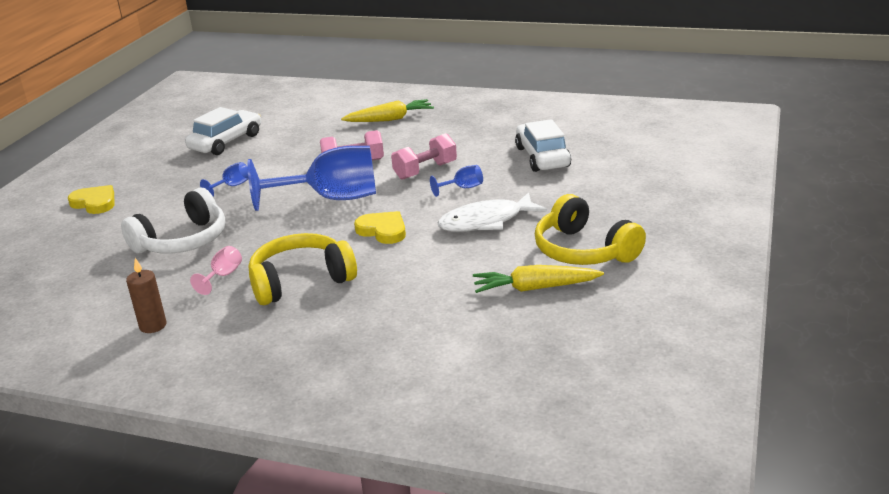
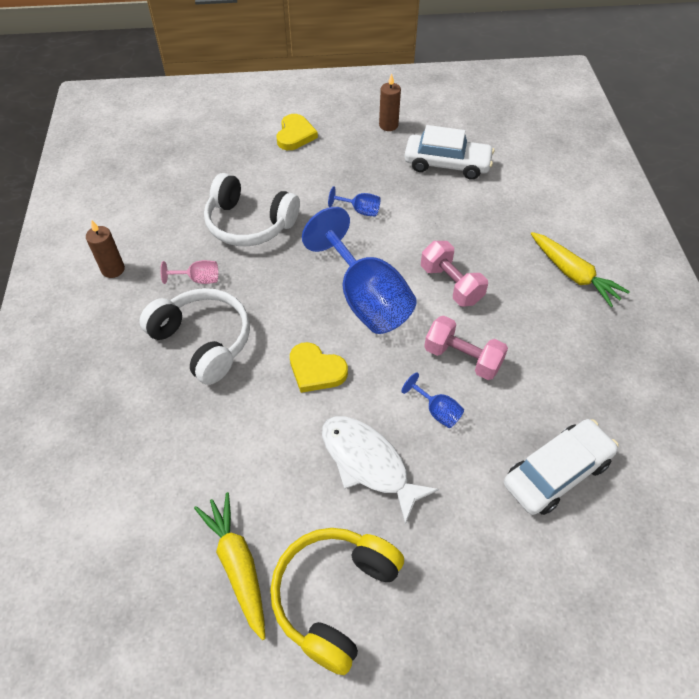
camera: 65 degrees right, 25 degrees up
yellow headphones [249,233,357,305] -> white headphones [139,288,250,385]
yellow heart [354,211,406,244] -> yellow heart turned 105 degrees clockwise [290,342,348,393]
none -> brown candle [379,74,401,131]

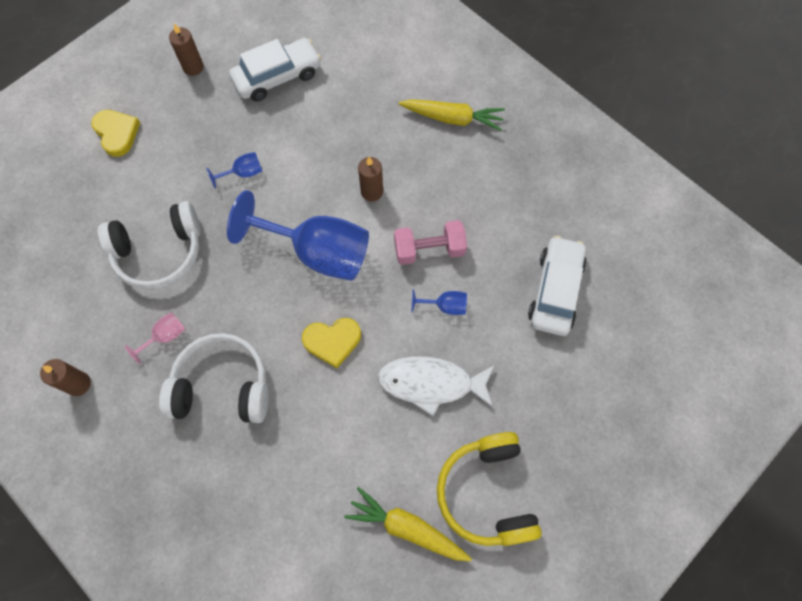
camera: 40 degrees left, 15 degrees up
pink dumbbell [421,241,488,307] -> brown candle [358,157,383,202]

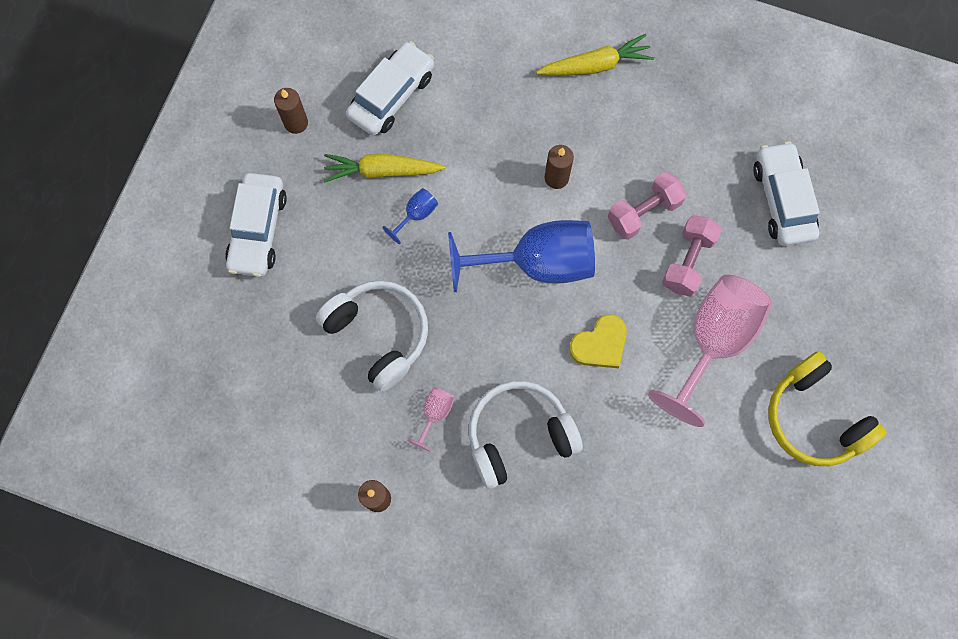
camera: 25 degrees left, 5 degrees up
yellow heart [91,110,140,157] -> white car [225,173,287,277]
white headphones [98,201,200,290] -> white headphones turned 90 degrees counterclockwise [316,280,428,392]
yellow carrot [344,487,472,561] -> yellow carrot moved to [324,154,446,182]
white fish [377,356,494,416] -> pink goblet [648,275,772,427]
blue goblet [412,289,467,315] -> pink dumbbell [662,215,722,297]

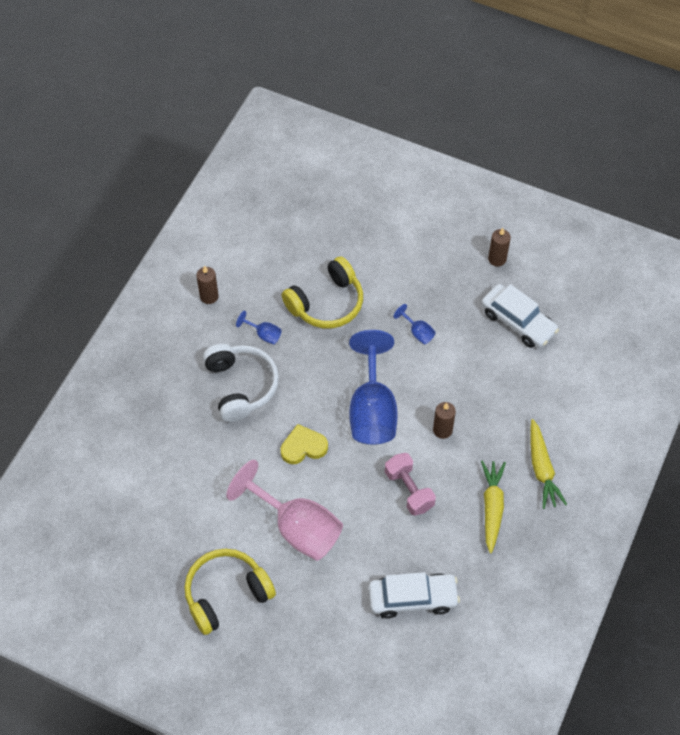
camera: 95 degrees right, 15 degrees down
white car [225,173,287,277] -> none
white headphones [316,280,428,392] -> yellow headphones [282,256,363,328]
yellow carrot [324,154,446,182] -> yellow carrot moved to [481,460,506,553]
pink goblet [407,387,455,452] -> blue goblet [236,311,282,344]
yellow heart [569,315,627,368] -> yellow heart turned 105 degrees clockwise [281,424,328,464]
pink dumbbell [662,215,722,297] -> none

